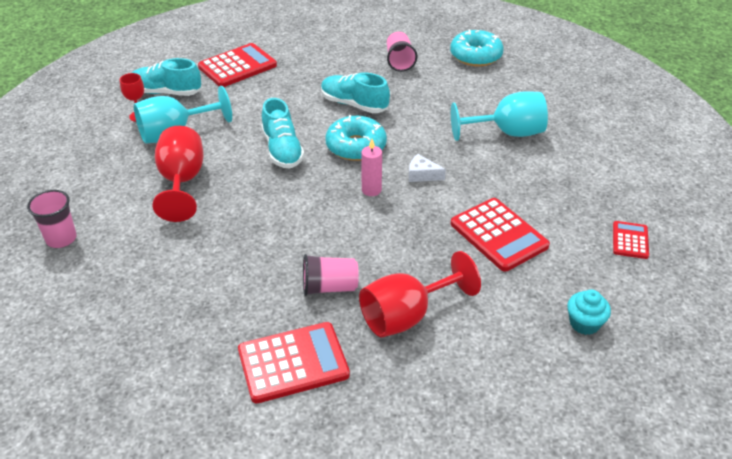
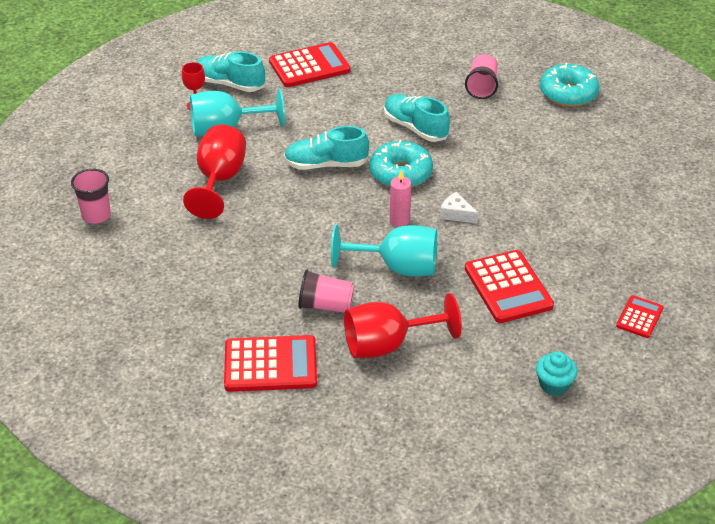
camera: 15 degrees right, 0 degrees up
turquoise shoe [261,98,304,168] -> turquoise shoe turned 90 degrees clockwise [284,126,369,170]
turquoise goblet [451,91,548,141] -> turquoise goblet moved to [331,225,437,277]

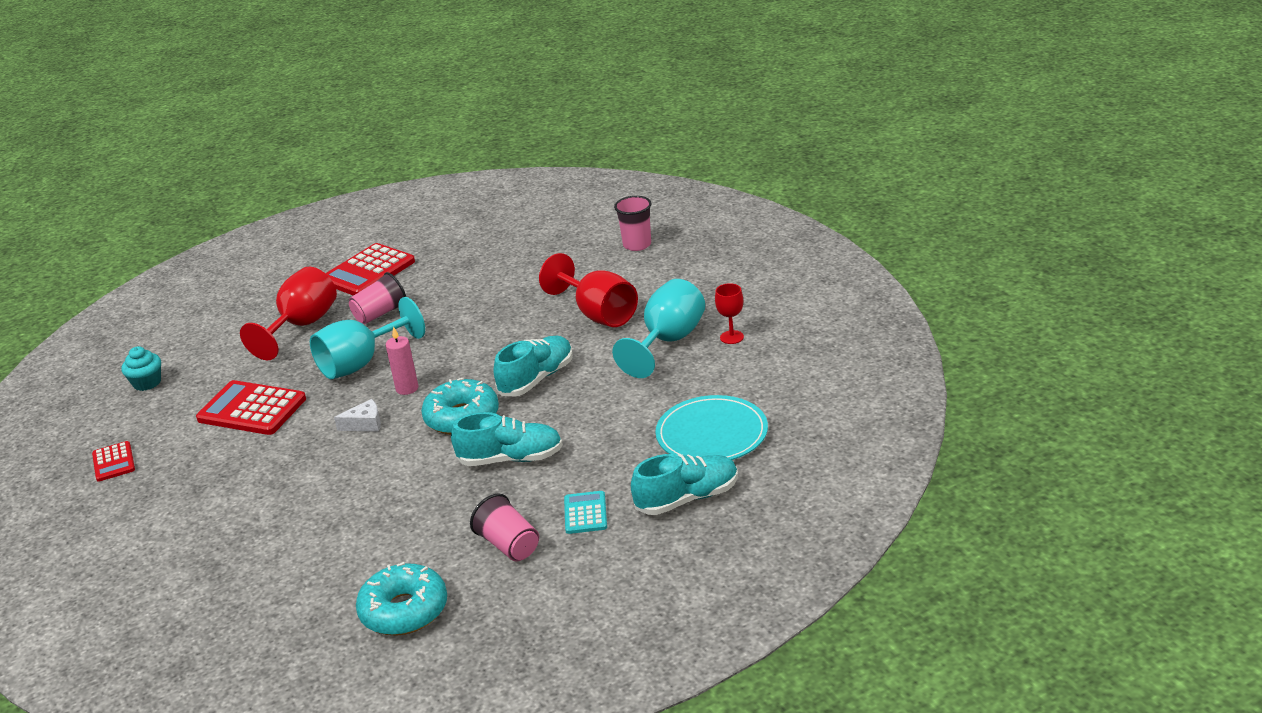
camera: 135 degrees right, 10 degrees down
turquoise shoe [196,51,265,92] -> turquoise shoe moved to [631,454,738,515]
red calculator [269,42,350,87] -> turquoise plate [655,395,768,460]
none -> turquoise calculator [564,491,607,534]

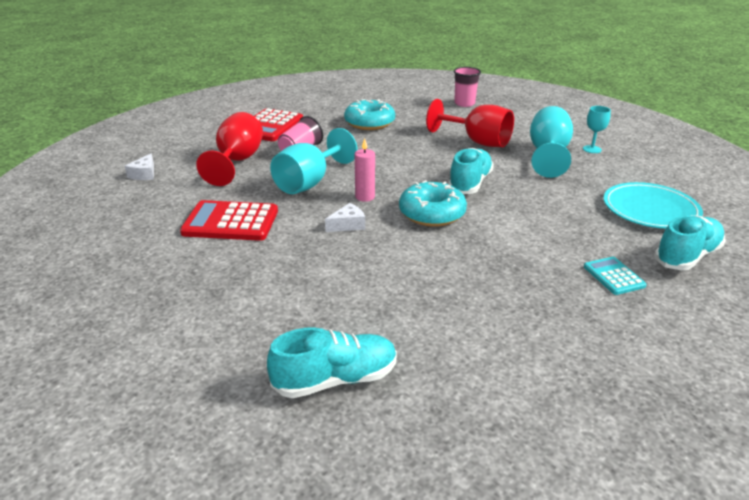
camera: 20 degrees left, 0 degrees up
red calculator [92,441,135,482] -> none
turquoise cupcake [121,346,161,391] -> none
turquoise donut [356,562,447,636] -> turquoise donut moved to [344,99,395,130]
turquoise shoe [451,412,563,466] -> turquoise shoe moved to [267,327,397,398]
pink cup [470,493,539,561] -> none
red goblet [715,283,744,344] -> turquoise goblet [583,106,611,153]
none -> white cheese [125,153,154,180]

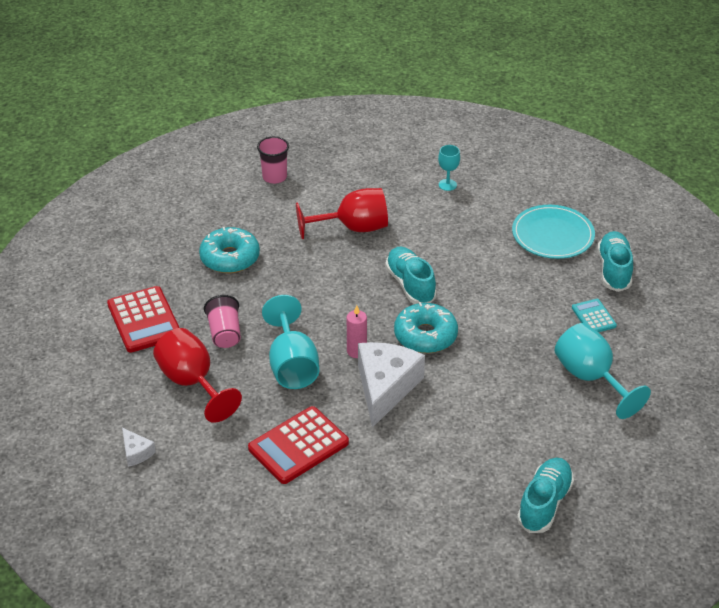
camera: 45 degrees left, 10 degrees up
white cheese [325,203,365,232] -> white cheese [358,342,425,428], size x2.25
turquoise goblet [530,106,573,178] -> turquoise goblet moved to [555,323,651,419]
turquoise calculator [584,257,647,295] -> turquoise calculator turned 45 degrees clockwise [572,299,617,332]

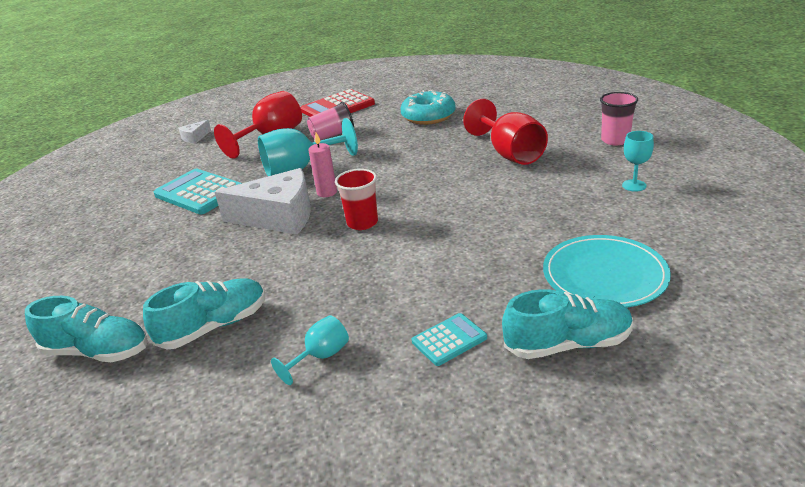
camera: 80 degrees right, 10 degrees down
red calculator [248,406,349,484] -> turquoise calculator [154,169,242,215]
pink cup [257,136,289,184] -> pink cup moved to [600,92,638,145]
turquoise shoe [385,247,437,304] -> turquoise shoe moved to [143,278,265,349]
turquoise donut [394,302,458,353] -> red cup [335,169,378,230]
turquoise goblet [555,323,651,419] -> turquoise goblet [271,315,349,385], size x0.52

